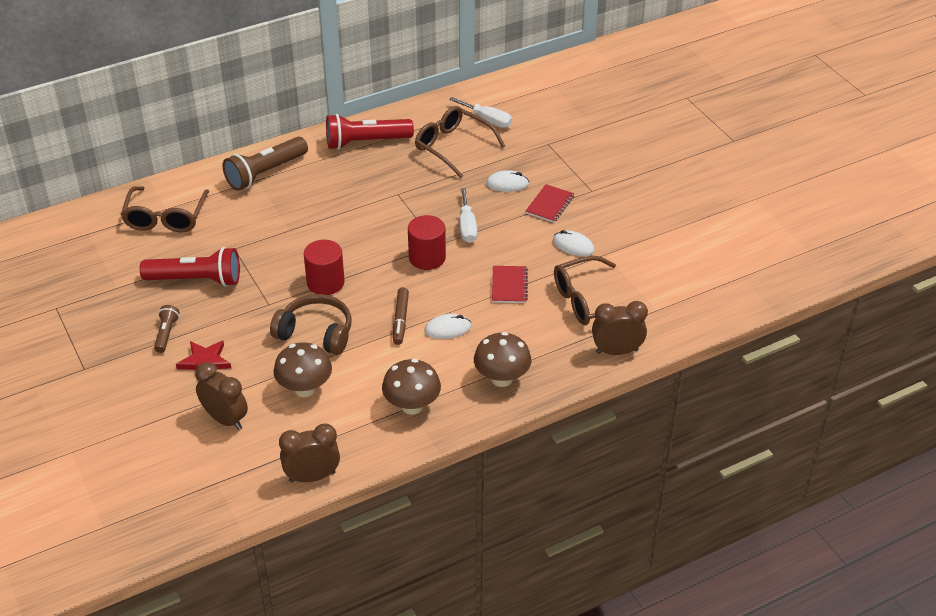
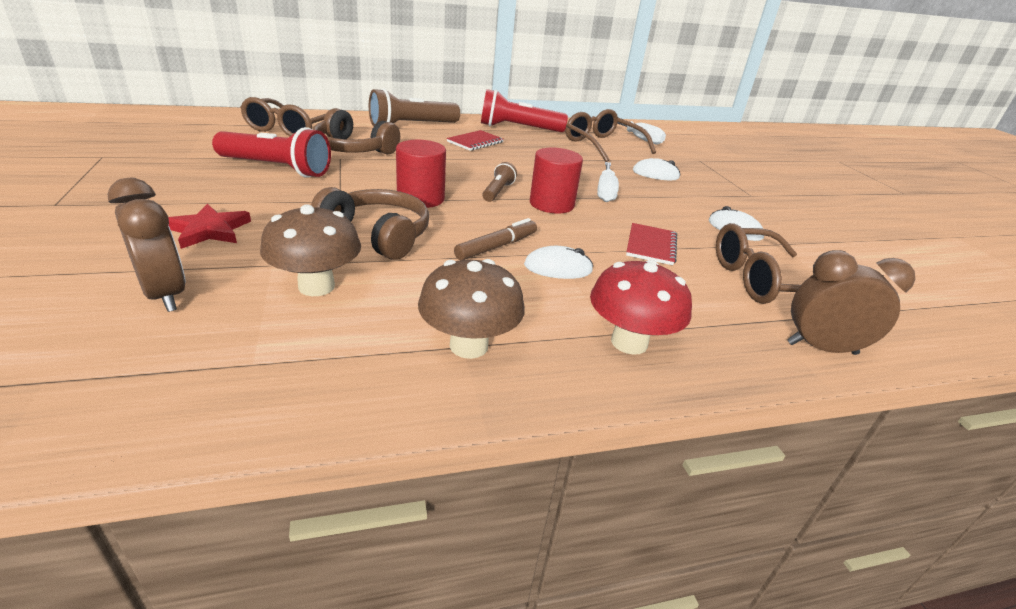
camera: 10 degrees right, 10 degrees down
brown flashlight [154,305,180,353] -> brown flashlight moved to [482,162,517,202]
brown clock [279,424,340,483] -> none
brown marker [393,287,409,345] -> brown marker turned 150 degrees counterclockwise [454,218,537,260]
brown mushroom [474,332,531,387] -> red mushroom [590,260,692,355]
red notebook [526,184,574,223] -> red notebook moved to [447,130,503,151]
none -> brown headphones [313,108,400,155]

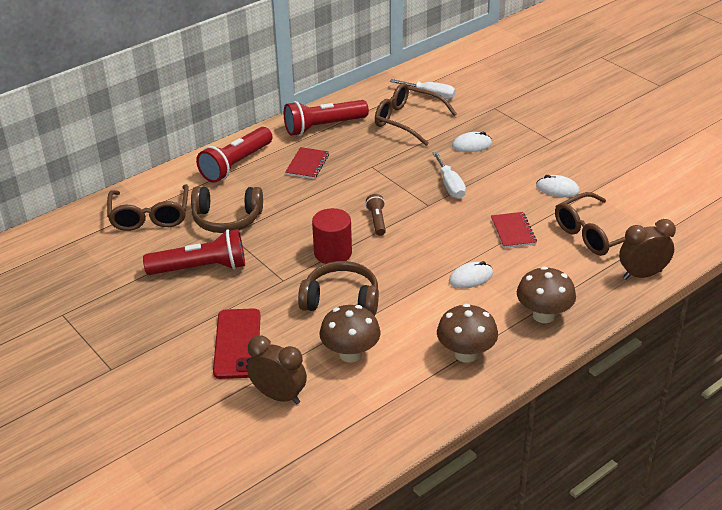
camera: 20 degrees left, 5 degrees up
red star [168,204,251,249] -> red phone [213,308,261,379]
brown flashlight [369,88,460,126] -> red flashlight [196,127,273,183]
brown marker [454,218,537,260] -> none
red cylinder [530,147,583,214] -> none
red mushroom [590,260,692,355] -> brown mushroom [517,266,576,323]

